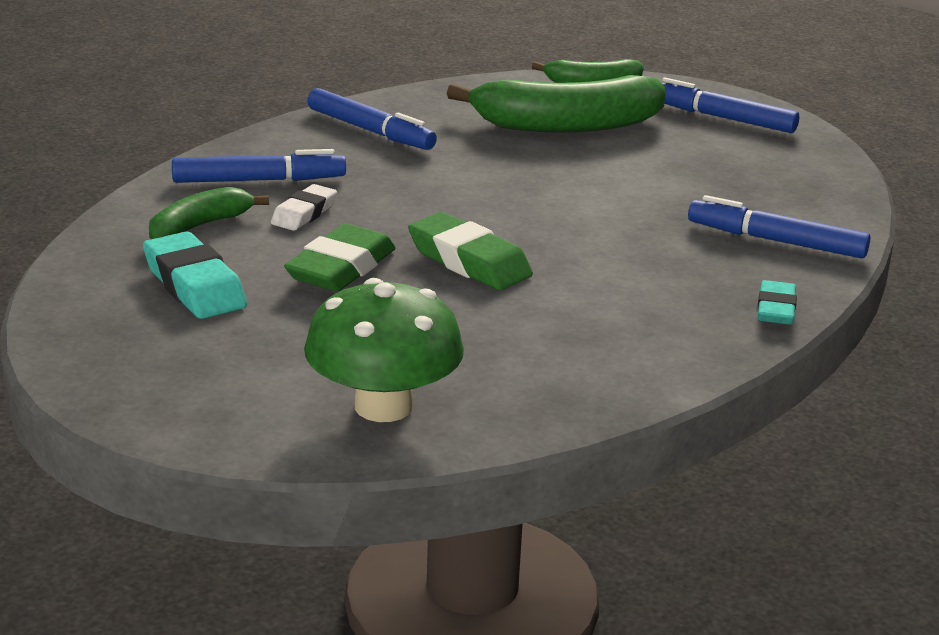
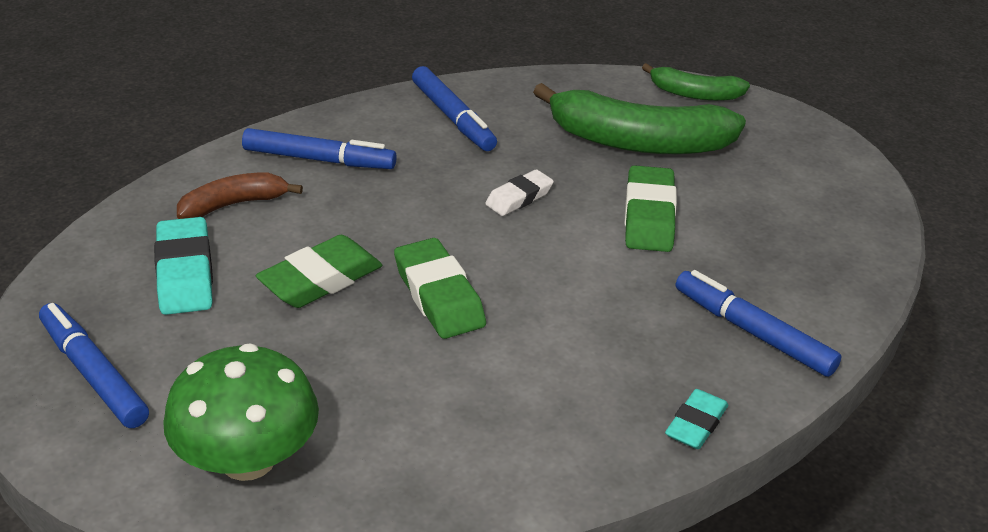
camera: 20 degrees right, 10 degrees up
green banana [149,187,269,239] -> brown banana [177,173,303,219]
white eraser [271,184,337,231] -> white eraser moved to [485,169,554,216]
blue marker [661,78,799,133] -> blue marker moved to [39,303,149,428]
none -> green eraser [624,165,677,252]

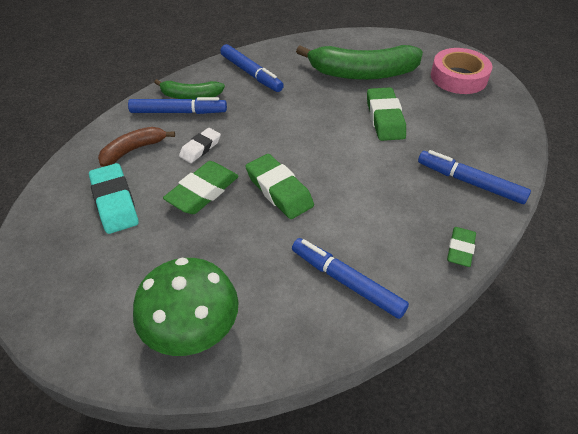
camera: 10 degrees left, 10 degrees up
blue marker [39,303,149,428] -> blue marker moved to [292,238,409,319]
white eraser [485,169,554,216] -> white eraser moved to [179,128,221,163]
green banana [642,63,750,101] -> green banana moved to [154,79,225,100]
turquoise eraser [665,389,728,449] -> green eraser [447,227,476,267]
none -> pink tape [431,48,492,94]

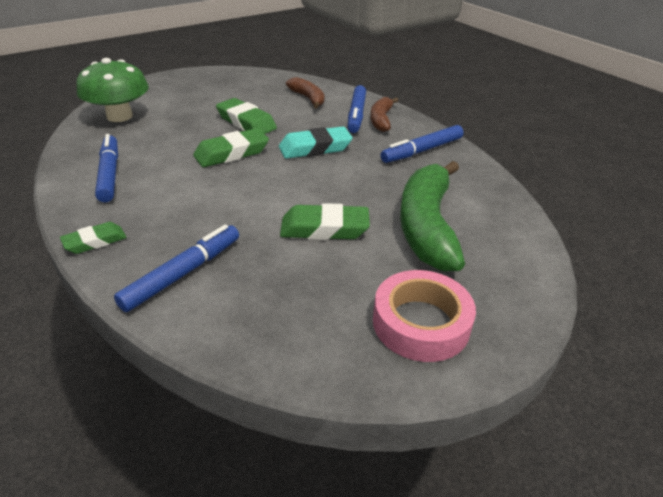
camera: 95 degrees right, 10 degrees down
turquoise eraser [89,163,139,234] -> turquoise eraser moved to [279,126,353,159]
green banana [154,79,225,100] -> brown banana [370,97,399,132]
white eraser [179,128,221,163] -> none
blue marker [292,238,409,319] -> blue marker turned 60 degrees counterclockwise [95,134,118,202]
green eraser [447,227,476,267] -> green eraser turned 60 degrees counterclockwise [60,222,127,254]

